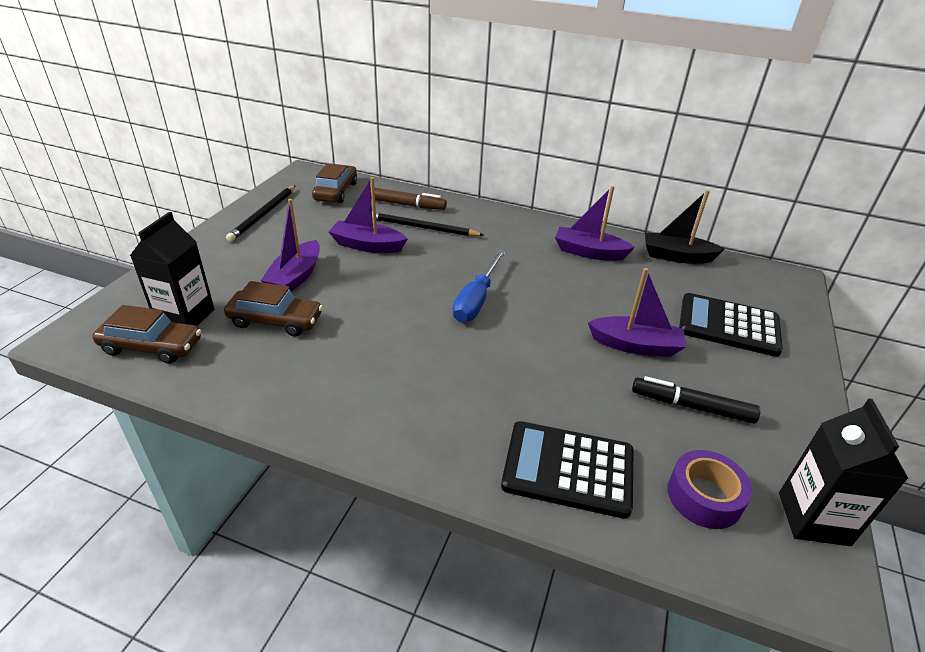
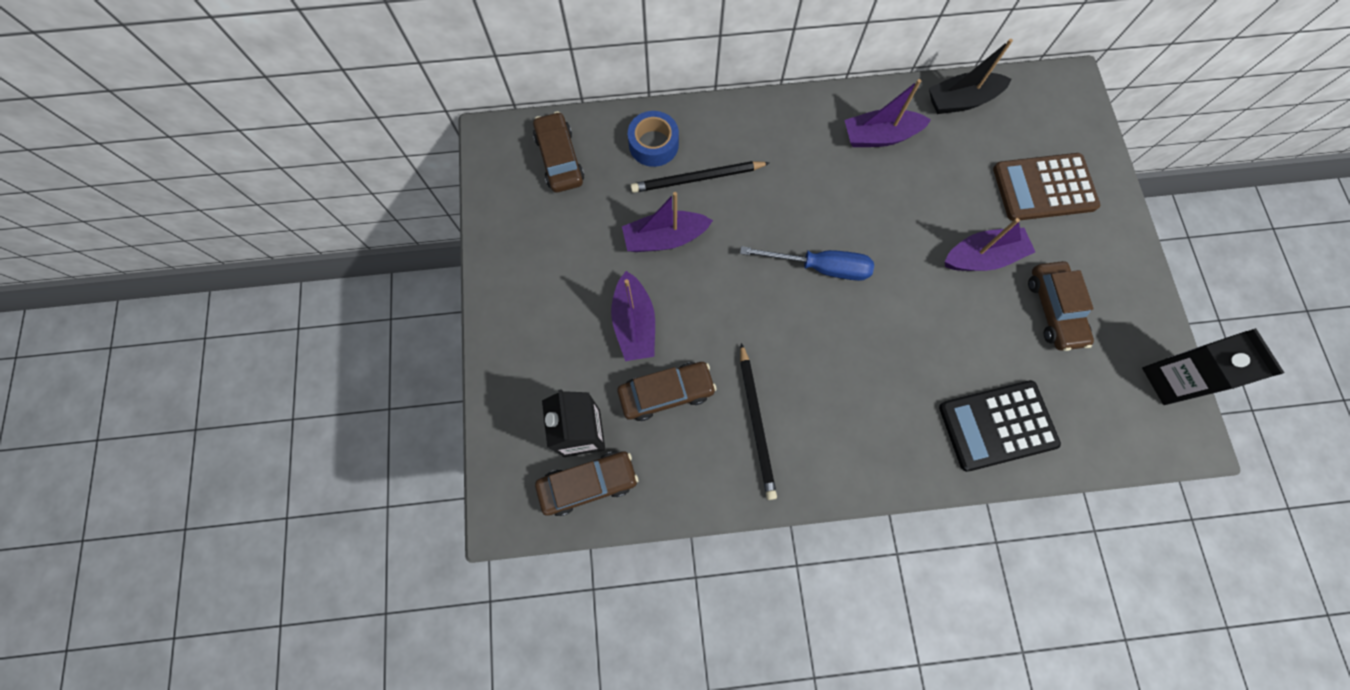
camera: 25 degrees left, 35 degrees up
black pencil [226,185,296,242] -> black pencil moved to [740,343,777,500]
brown marker [370,187,447,210] -> blue tape [628,111,679,167]
blue screwdriver [452,250,506,322] -> blue screwdriver turned 75 degrees counterclockwise [740,246,874,281]
black marker [632,376,761,424] -> brown car [1028,261,1094,351]
purple tape [668,450,752,529] -> none
black calculator [679,293,783,357] -> brown calculator [993,153,1100,221]

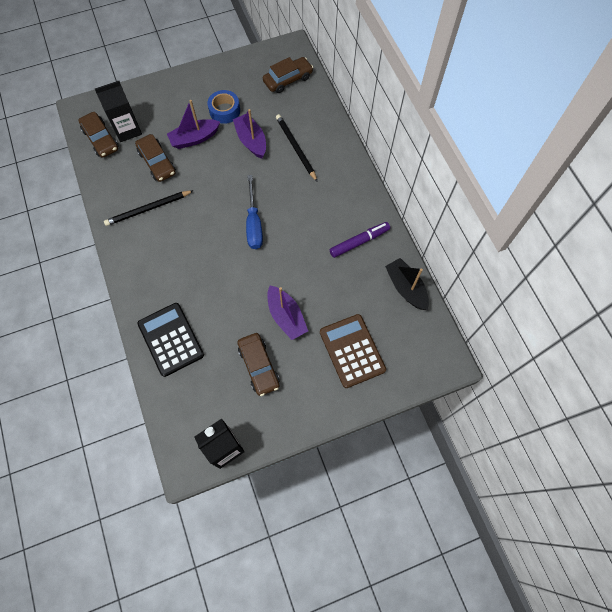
camera: 75 degrees right, 5 degrees down
blue tape [628,111,679,167] -> blue tape moved to [207,90,240,124]
purple boat [845,79,931,147] -> purple marker [330,222,390,258]
brown car [1028,261,1094,351] -> brown car turned 90 degrees counterclockwise [238,333,280,396]

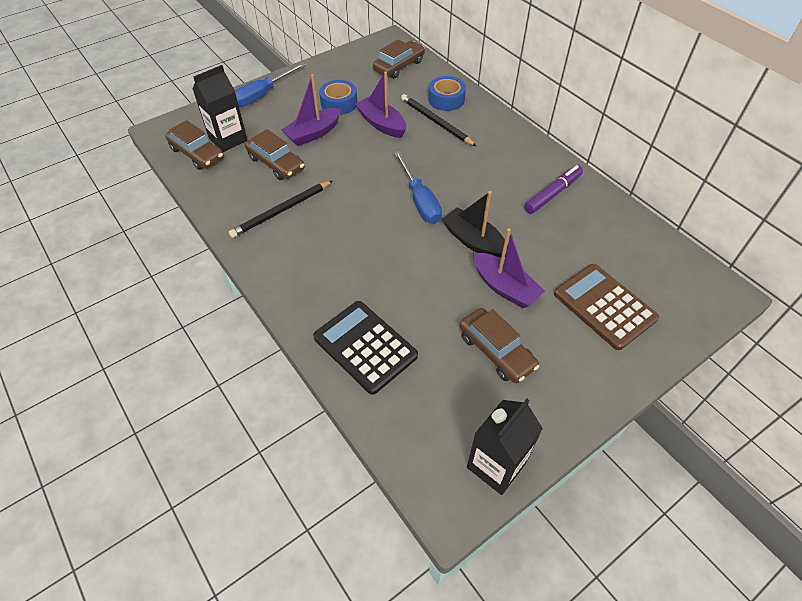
camera: 15 degrees left, 15 degrees down
black boat [385,258,429,310] -> black boat moved to [442,191,508,258]
none -> blue screwdriver [235,63,305,107]
none -> blue tape [428,76,466,111]

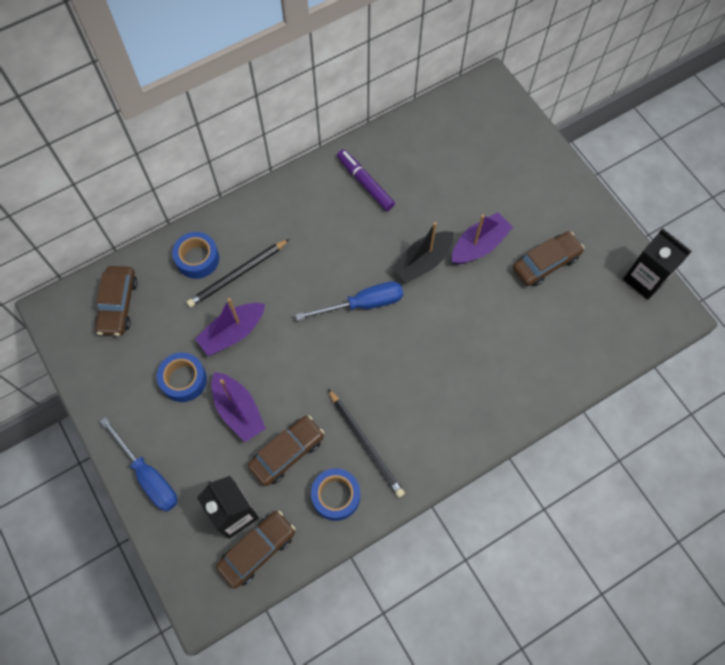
camera: 85 degrees left, 15 degrees up
black calculator [313,301,418,395] -> none
brown car [373,39,425,78] -> brown car turned 135 degrees counterclockwise [95,266,138,336]
brown calculator [554,264,659,350] -> none
none -> blue tape [311,468,360,521]

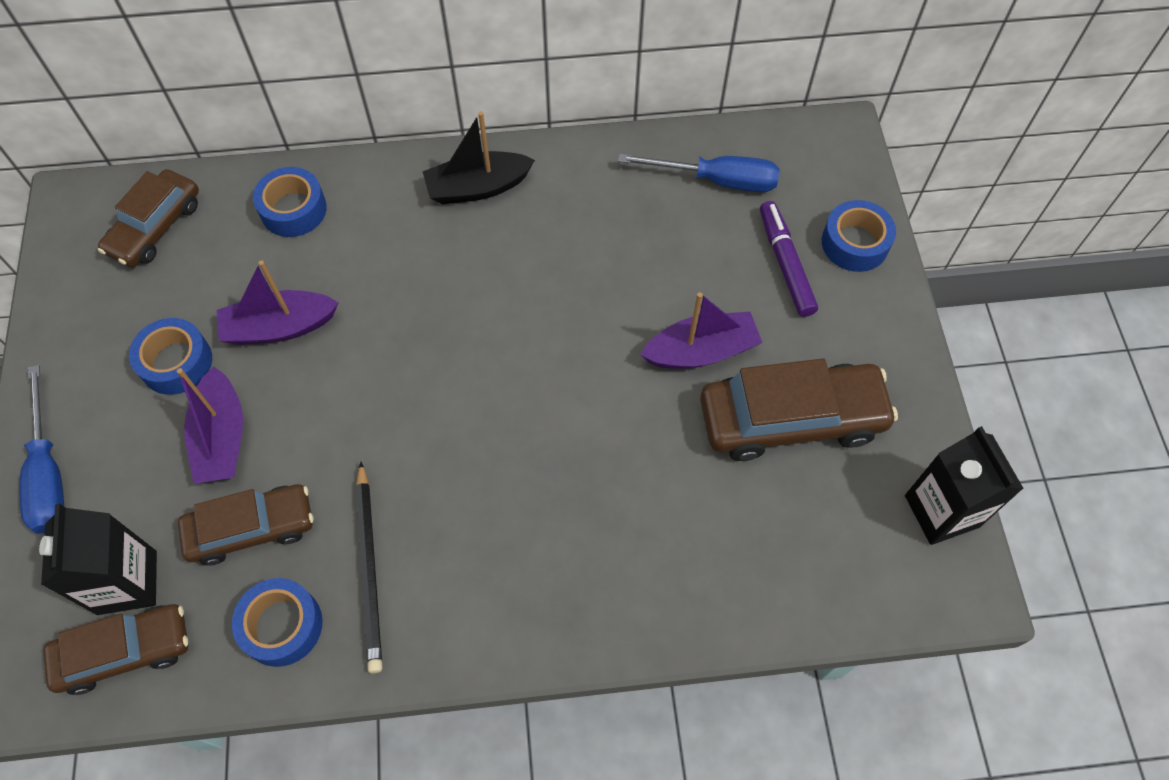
camera: 25 degrees right, 5 degrees down
black pencil [187,239,289,308] -> none
blue screwdriver [295,281,403,321] -> blue screwdriver moved to [618,154,780,192]
purple marker [337,149,395,211] -> purple marker moved to [760,201,818,317]
black boat [392,222,454,283] -> black boat moved to [423,111,535,205]
brown car [513,231,584,287] -> brown car [700,359,898,461], size x1.51
none -> blue tape [822,200,896,272]

